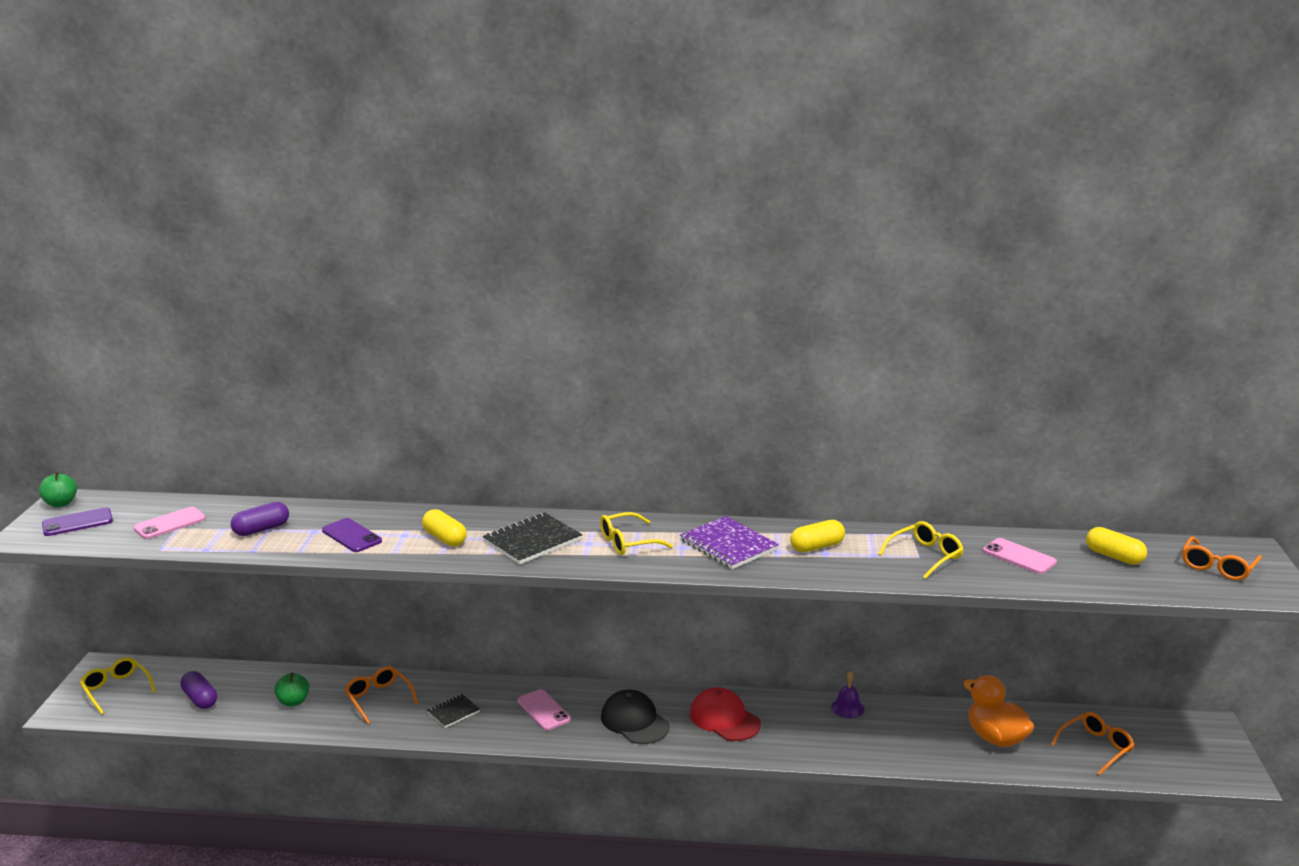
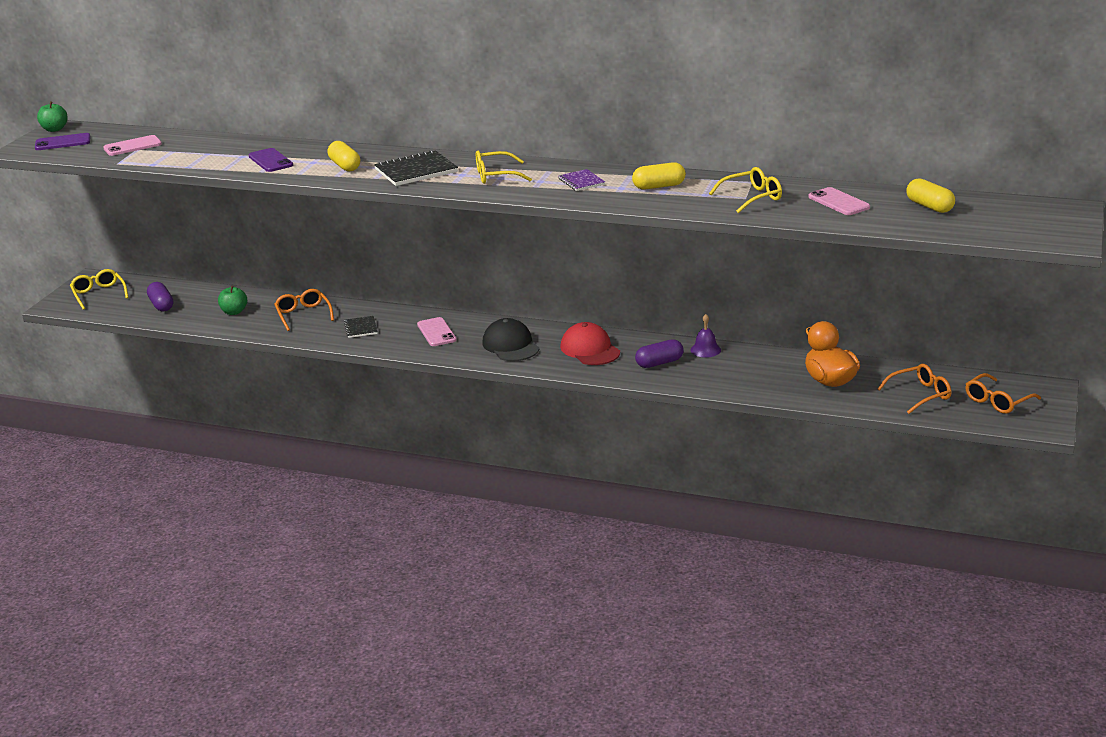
camera: 15 degrees right, 5 degrees up
purple capsule [231,502,289,536] -> purple capsule moved to [635,339,684,368]
black notebook [427,694,480,728] -> black notebook turned 75 degrees counterclockwise [344,316,378,338]
purple notebook [680,516,779,569] -> purple notebook [558,169,605,191], size x0.57
orange glasses [1182,537,1262,580] -> orange glasses moved to [965,373,1041,414]

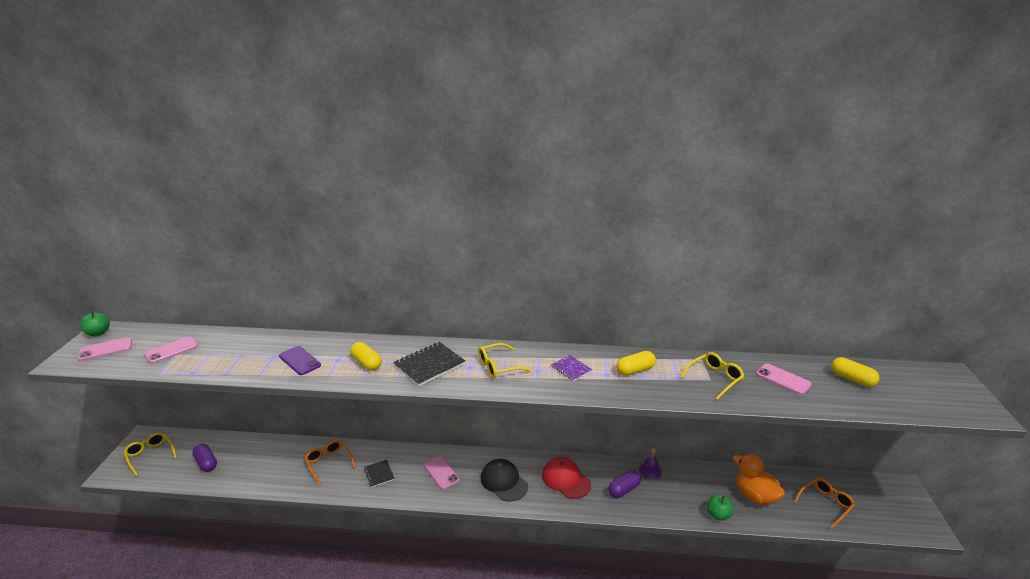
camera: 15 degrees left, 0 degrees up
purple phone [35,133,90,150] -> pink phone [78,337,132,361]
green apple [218,286,247,315] -> green apple moved to [707,494,734,521]
orange glasses [965,373,1041,414] -> none

